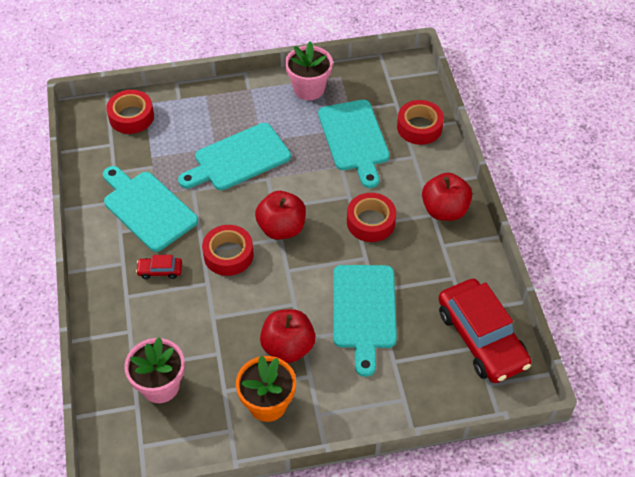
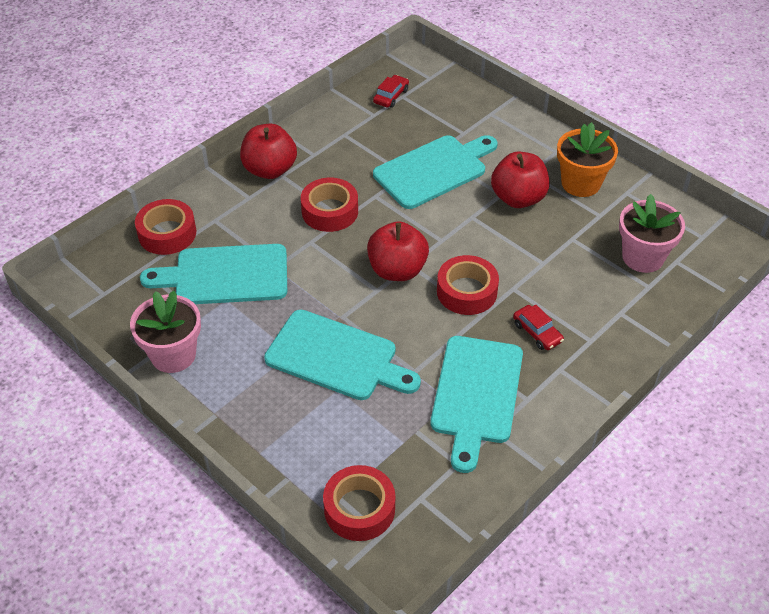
camera: 125 degrees left, 5 degrees down
turquoise cutting board [318,100,390,188] -> turquoise cutting board turned 135 degrees counterclockwise [140,244,287,304]
red car [438,279,531,383] -> red car [373,75,409,108], size x0.42

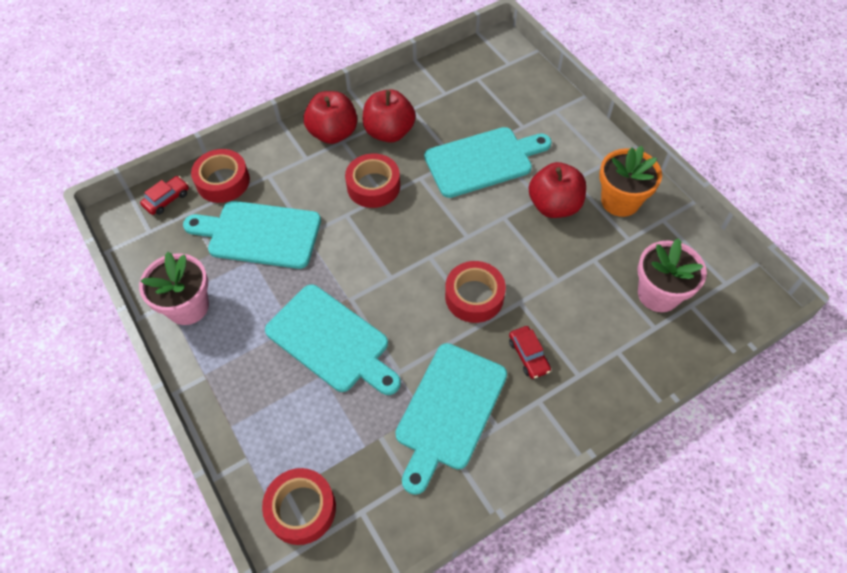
camera: 15 degrees right, 10 degrees up
red apple [367,221,429,281] -> red apple moved to [363,89,416,143]
red car [373,75,409,108] -> red car moved to [140,176,189,215]

